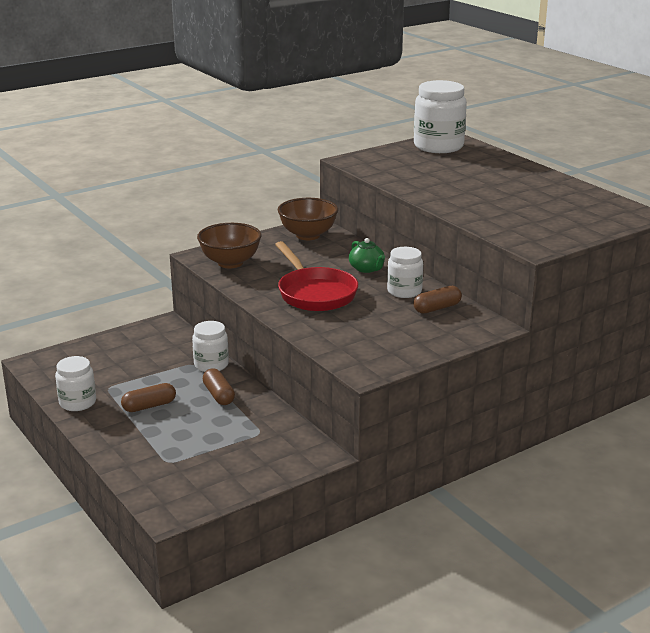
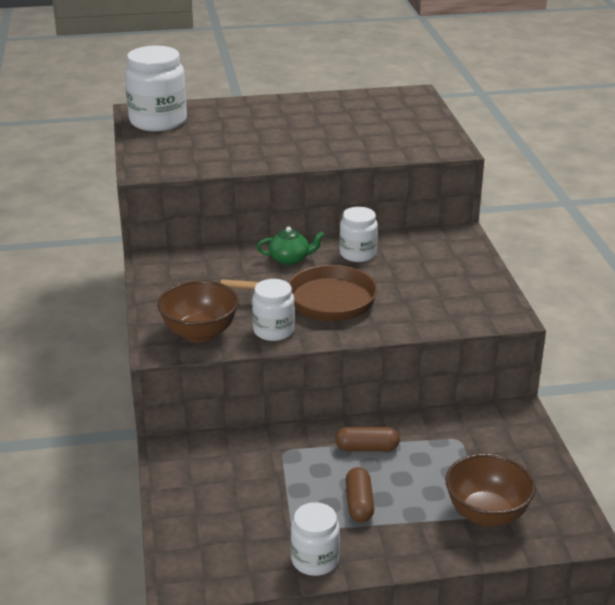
camera: 65 degrees left, 5 degrees up
white jar [192,321,229,372] -> white jar moved to [252,279,295,341]
red pan [275,241,358,311] -> brown pan [221,265,377,321]
brown bowl [278,198,338,240] -> brown bowl moved to [445,453,536,527]
brown capsule [413,286,462,314] -> none

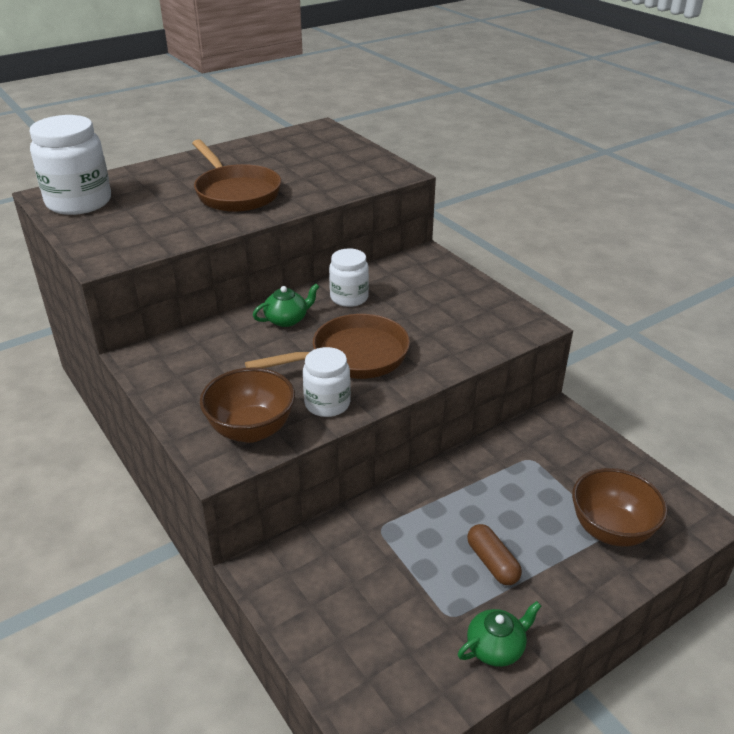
camera: 25 degrees left, 5 degrees up
white jar [291,502,340,576] -> green teapot [458,601,541,667]
brown capsule [335,427,400,451] -> none
none -> brown pan [192,139,281,212]

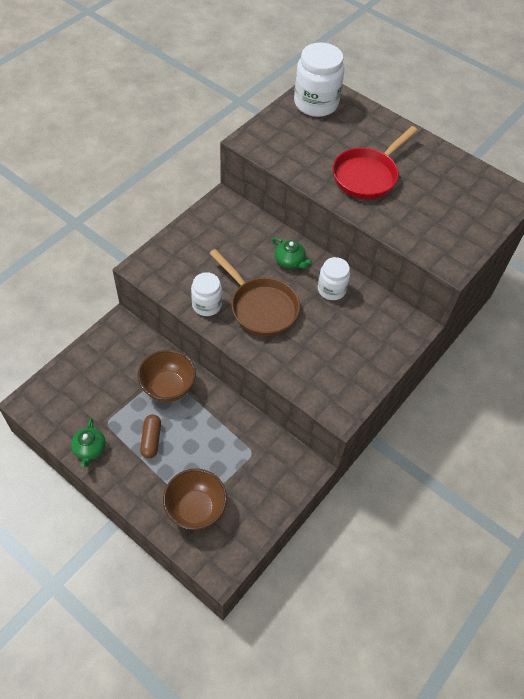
camera: 70 degrees right, 20 degrees up
brown pan [192,139,281,212] -> red pan [333,126,418,199]
brown bowl [200,367,295,443] -> brown bowl moved to [138,350,196,402]
green teapot [458,601,541,667] -> green teapot turned 45 degrees clockwise [71,418,106,467]
brown capsule [467,524,522,585] -> brown capsule turned 45 degrees counterclockwise [140,415,161,459]

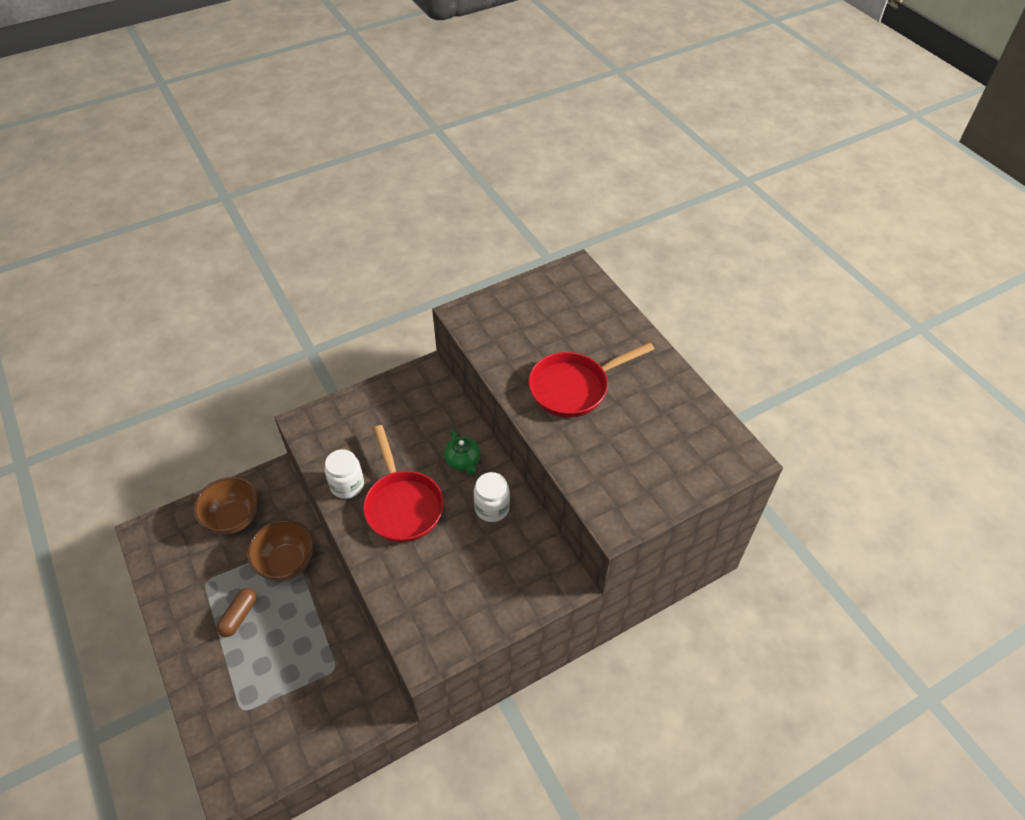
camera: 25 degrees right, 5 degrees down
green teapot [71,418,106,467] -> none
brown bowl [163,469,227,530] -> brown bowl moved to [194,477,258,535]
brown pan [209,249,300,336] -> red pan [363,425,444,542]
white jar [294,42,344,117] -> none

